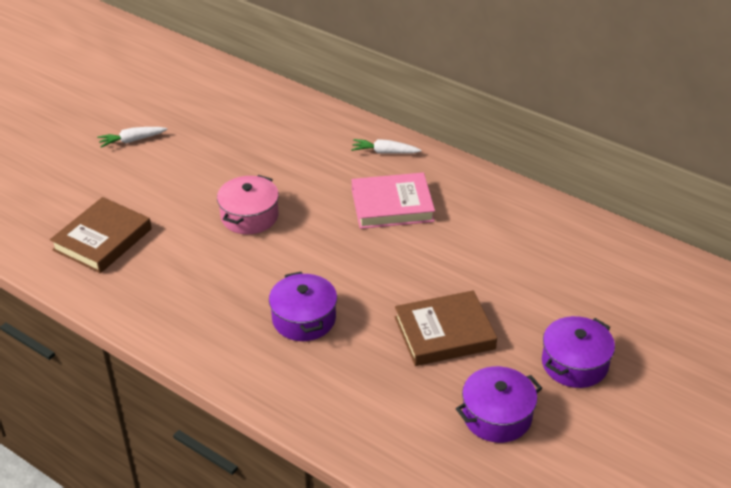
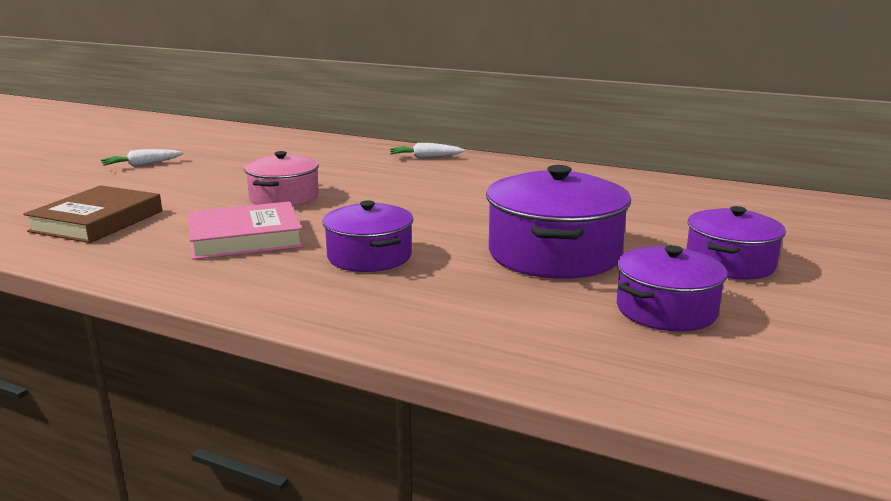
camera: 10 degrees left, 20 degrees down
pink book [352,173,435,229] -> pink book moved to [188,202,303,260]
brown book [395,290,497,366] -> purple pot [486,165,631,279]

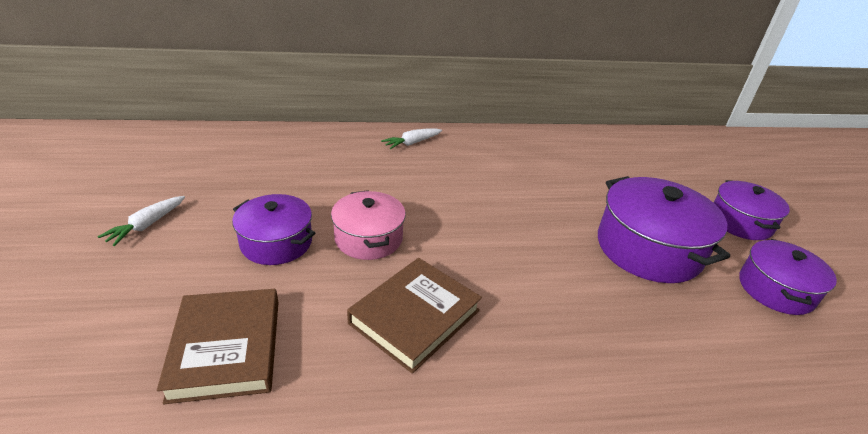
camera: 35 degrees left, 15 degrees up
pink book [188,202,303,260] -> brown book [347,258,482,374]
purple pot [322,200,413,272] -> purple pot moved to [232,194,316,265]

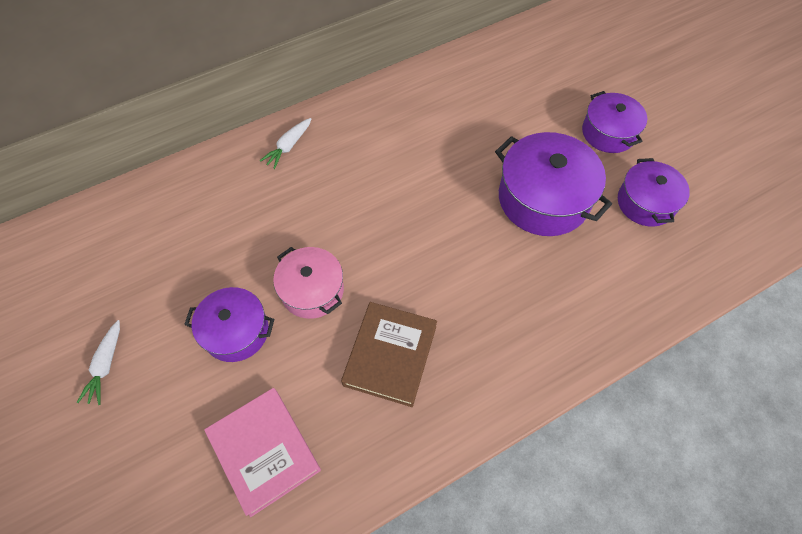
camera: 20 degrees left, 25 degrees up
brown book [157,289,278,404] -> pink book [204,388,321,517]

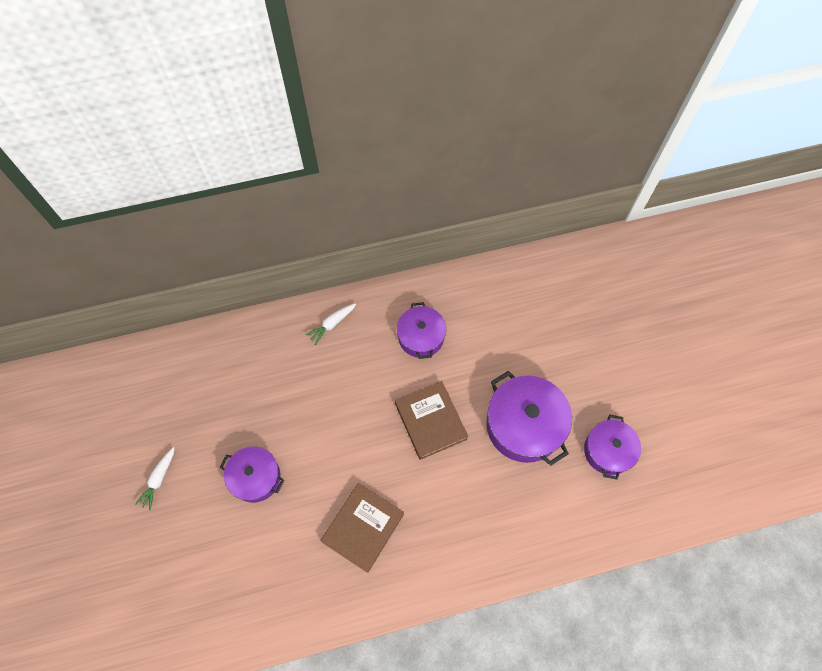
camera: 15 degrees right, 5 degrees up
pink book [204,388,321,517] -> none
pink pot [273,247,344,319] -> none
purple pot [582,91,647,153] -> purple pot moved to [397,302,446,359]
none -> brown book [395,381,468,460]

